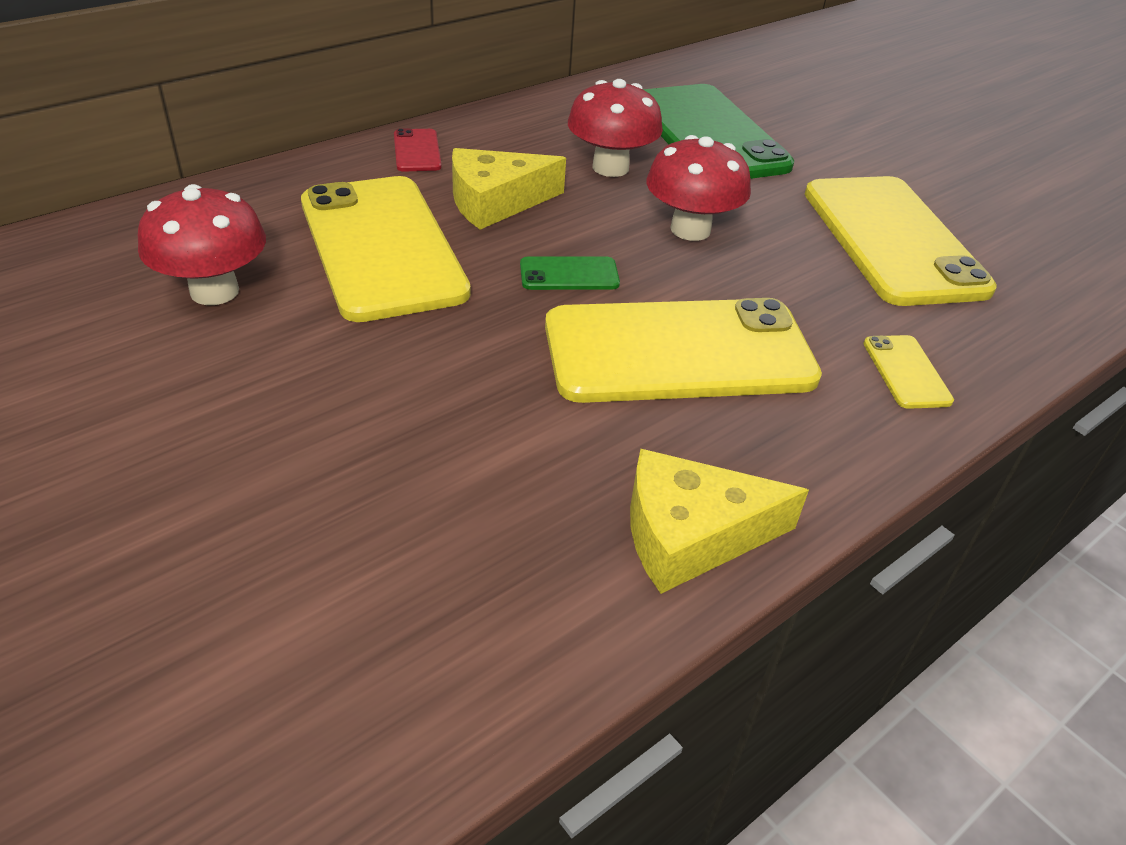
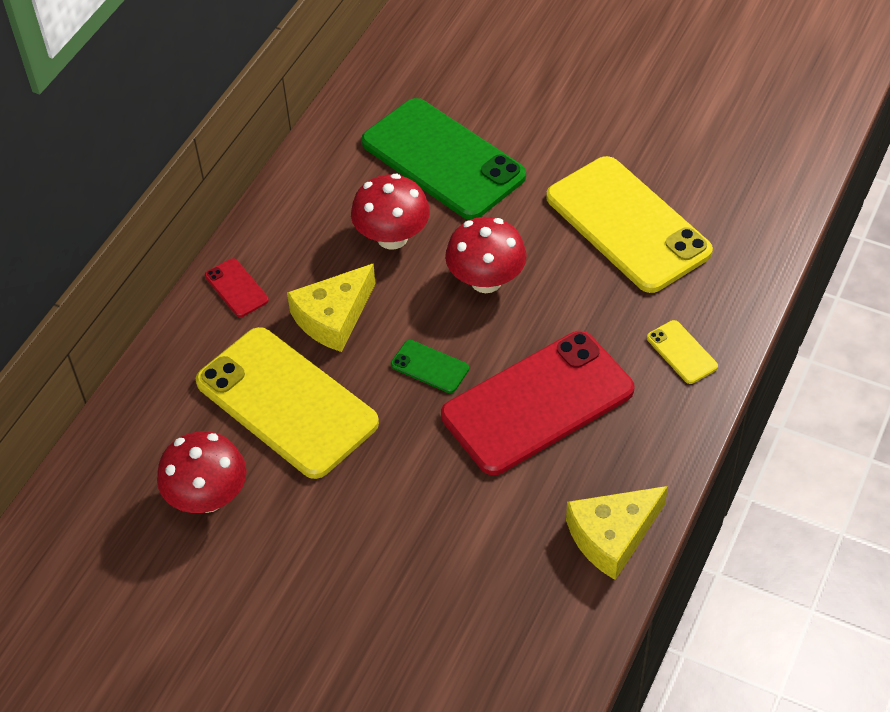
camera: 20 degrees left, 10 degrees up
green phone [520,256,620,290] -> green phone turned 60 degrees clockwise [391,340,469,393]
yellow phone [545,298,822,403] -> red phone [441,331,634,475]

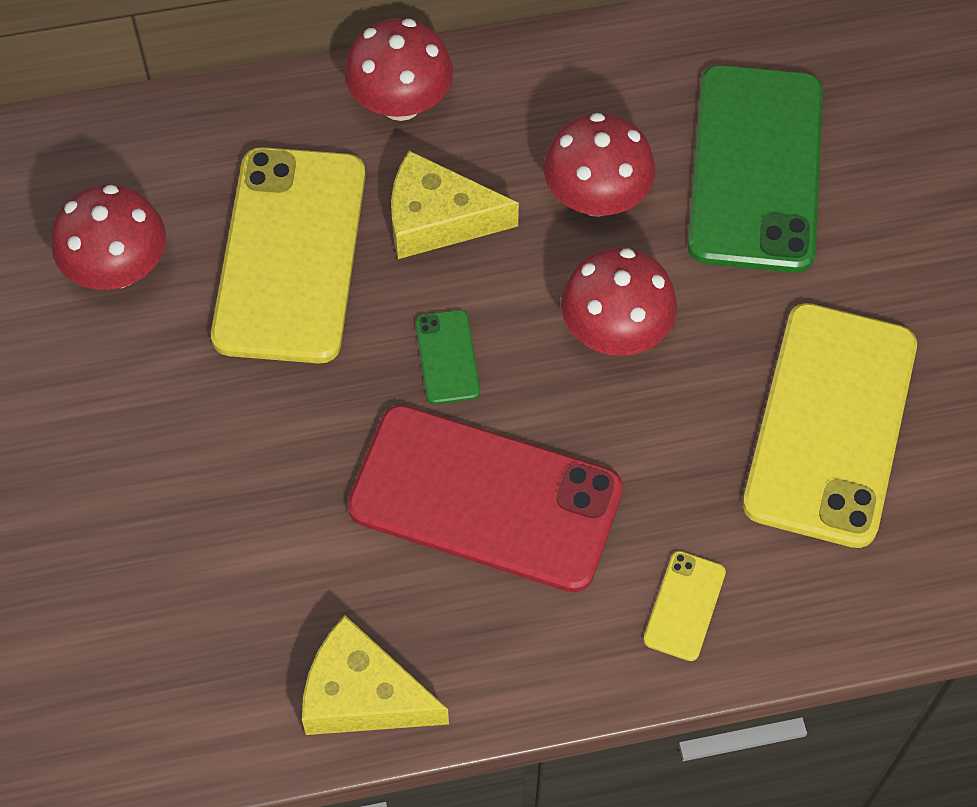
camera: 50 degrees right, 10 degrees up
red phone [205,258,269,317] -> red mushroom [344,18,453,121]

